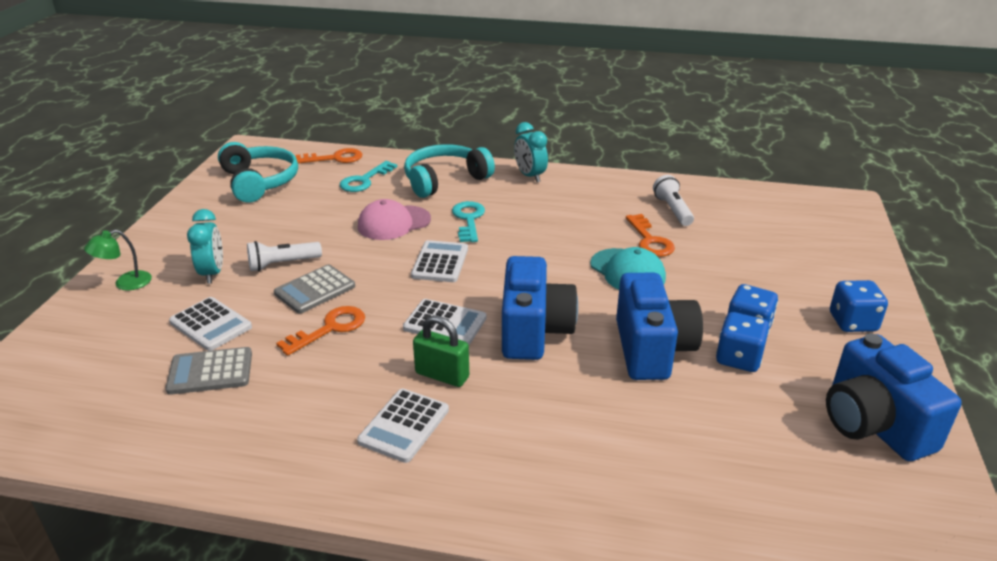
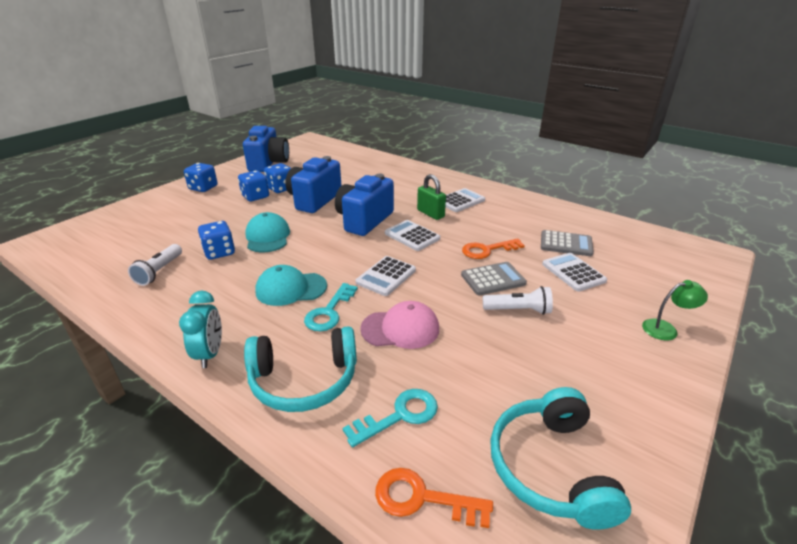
camera: 155 degrees left, 0 degrees up
turquoise clock [187,209,223,284] -> none
orange key [626,214,675,257] -> blue dice [198,221,235,260]
none -> turquoise cap [255,265,327,306]

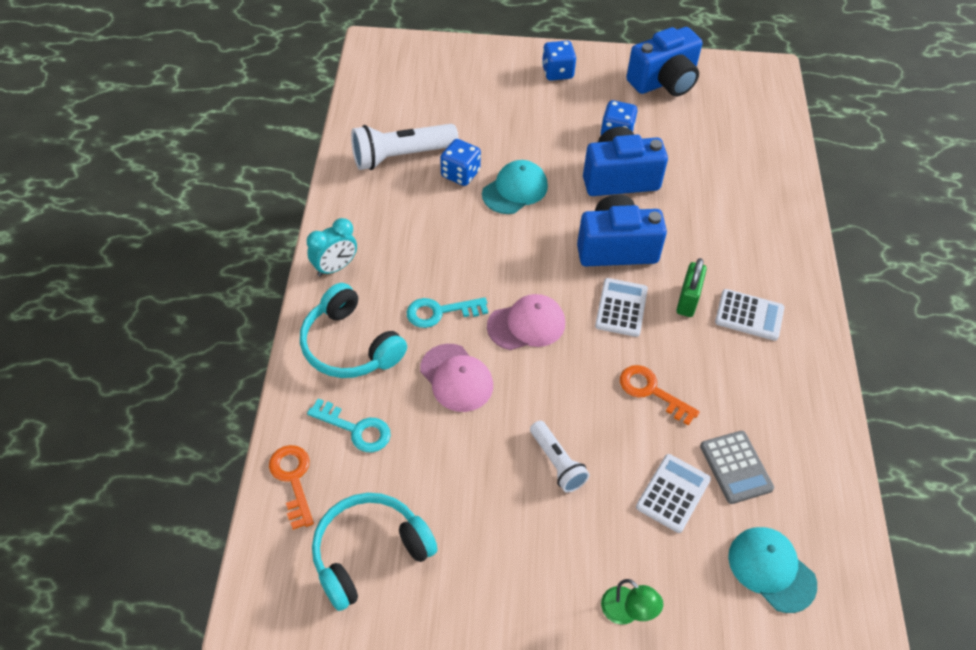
camera: 55 degrees right, 20 degrees up
white flashlight [128,244,182,286] -> white flashlight [351,124,459,170], size x1.67
blue dice [238,170,269,201] -> none
turquoise cap [255,265,327,306] -> turquoise cap moved to [728,527,817,613]
white calculator [355,256,416,296] -> pink cap [487,294,565,350]
grey calculator [461,262,527,296] -> none

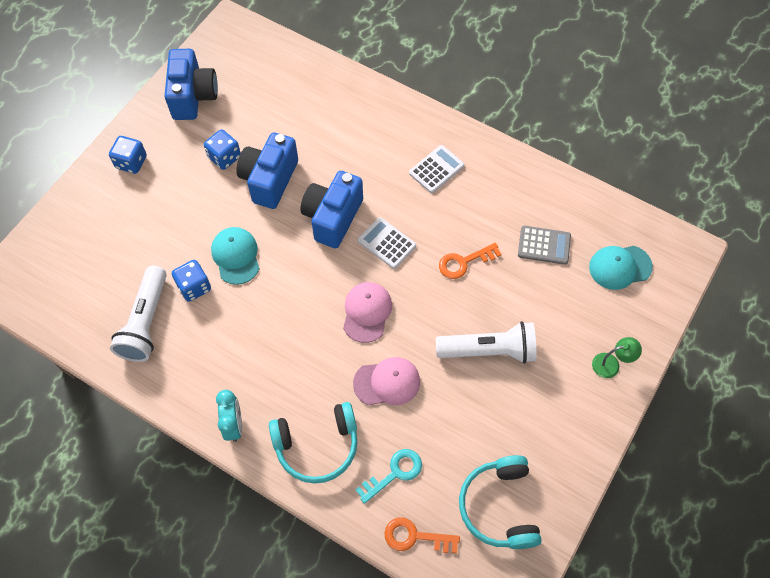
camera: 60 degrees left, 10 degrees up
turquoise key [407,297,488,328] -> none
white flashlight [530,421,590,493] -> white flashlight [436,321,536,364], size x1.67
white calculator [636,454,711,533] -> none
green padlock [676,258,707,317] -> none

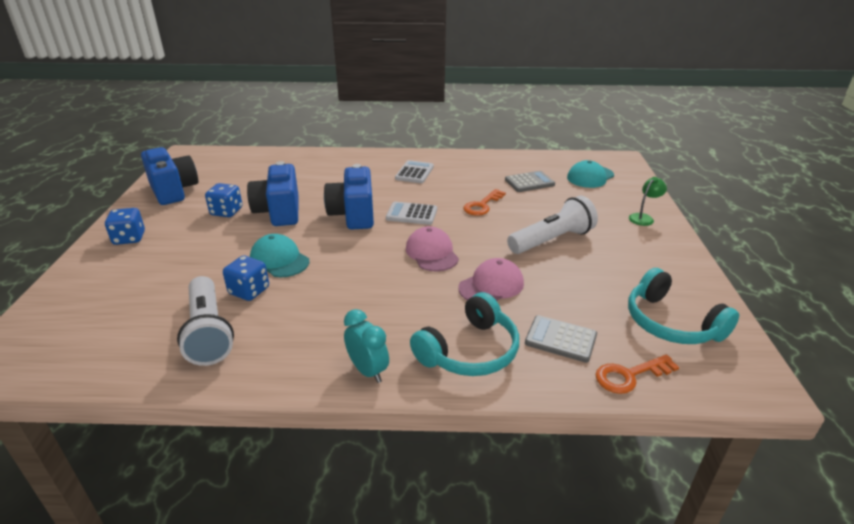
camera: 30 degrees left, 30 degrees down
turquoise key [356,449,422,504] -> grey calculator [525,315,597,363]

